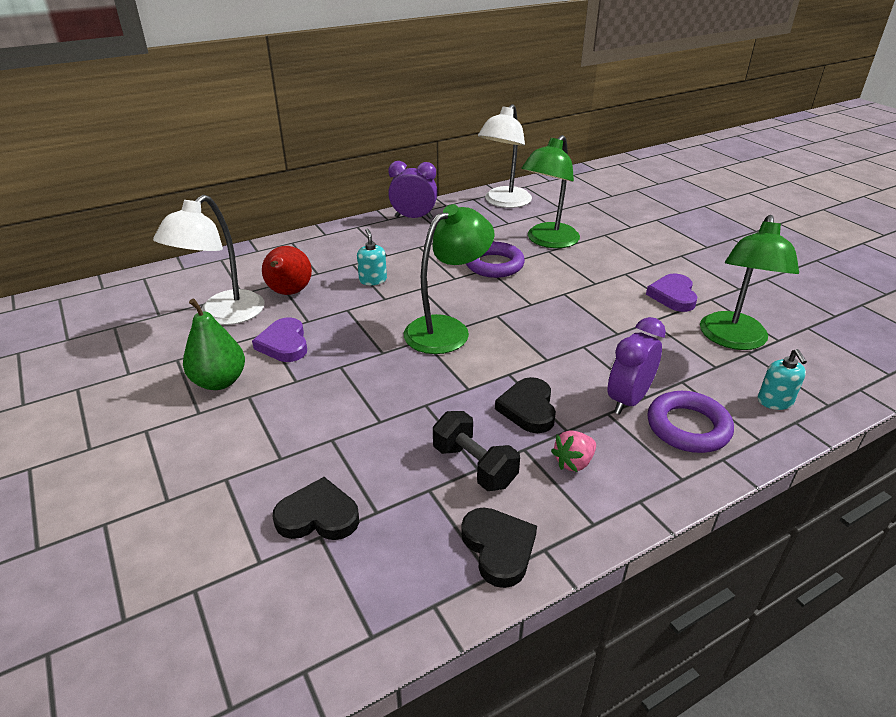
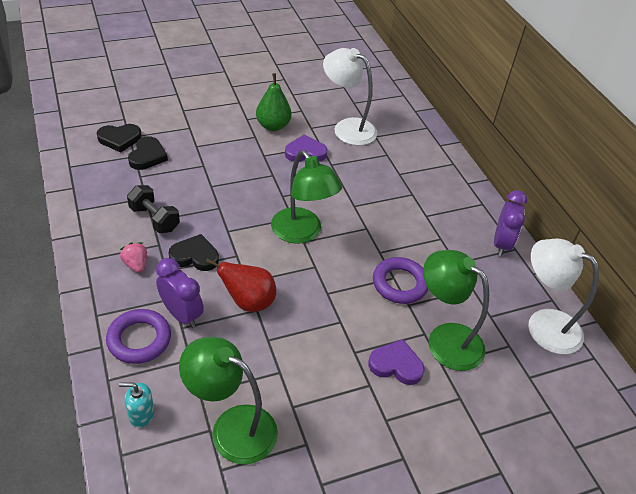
camera: 95 degrees right, 10 degrees up
red pear [262,246,312,295] -> red pear moved to [206,259,276,312]
turquoise soap dispenser [357,229,387,285] -> none
black dumbbell [433,411,520,491] -> black dumbbell turned 75 degrees clockwise [127,185,180,233]
black heart [461,507,537,588] -> black heart moved to [97,124,142,152]
purple heart [646,273,697,312] -> purple heart moved to [368,339,424,385]

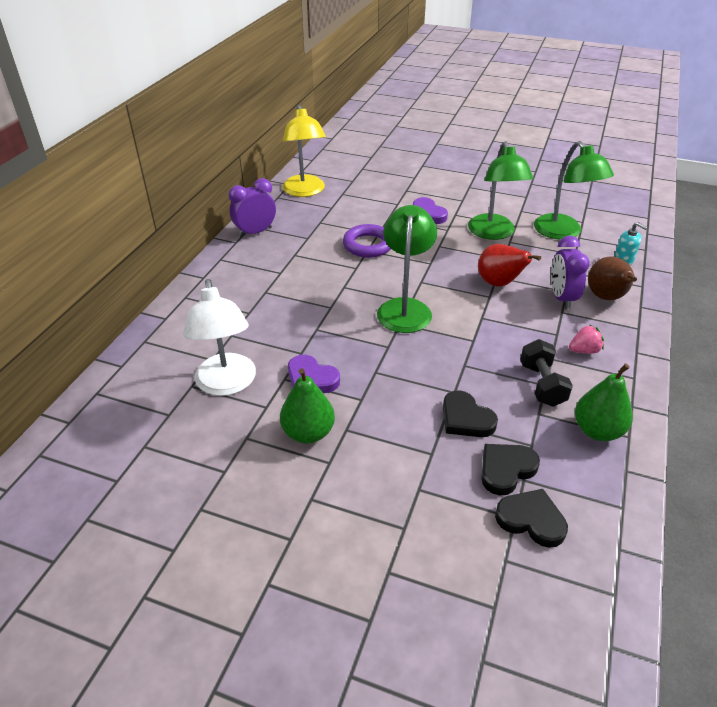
camera: 135 degrees left, 5 degrees down
purple ring [106,309,171,364] -> brown pear [588,256,637,300]
pink strawberry [120,242,147,273] -> pink strawberry turned 120 degrees counterclockwise [569,324,604,354]
black heart [169,234,219,271] -> black heart moved to [443,390,498,437]
green lamp [423,250,489,371] -> green lamp moved to [468,141,533,240]
white lamp [529,238,599,354] -> yellow lamp [282,105,326,197]
none -> green pear [575,364,633,441]

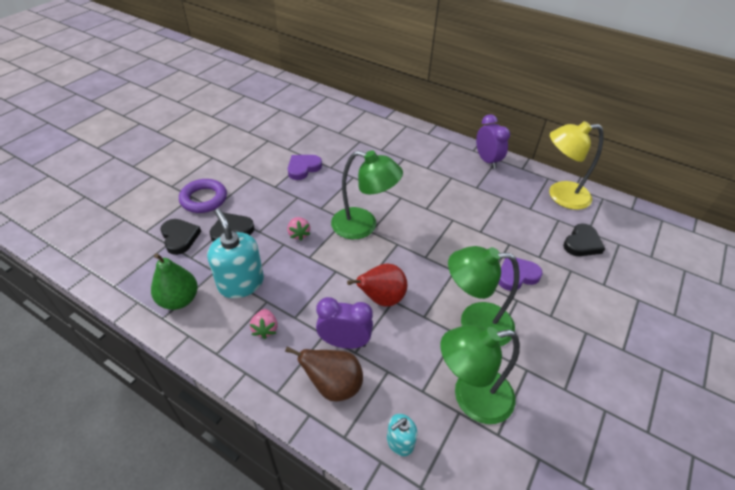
camera: 100 degrees right, 5 degrees up
white lamp [183,279,256,396] -> none
green pear [280,368,335,443] -> none
purple ring [343,224,391,258] -> purple ring moved to [179,179,227,213]
black heart [495,489,568,548] -> black heart moved to [563,224,605,256]
black dumbbell [520,339,573,407] -> turquoise soap dispenser [207,209,264,298]
none -> pink strawberry [287,217,310,241]

